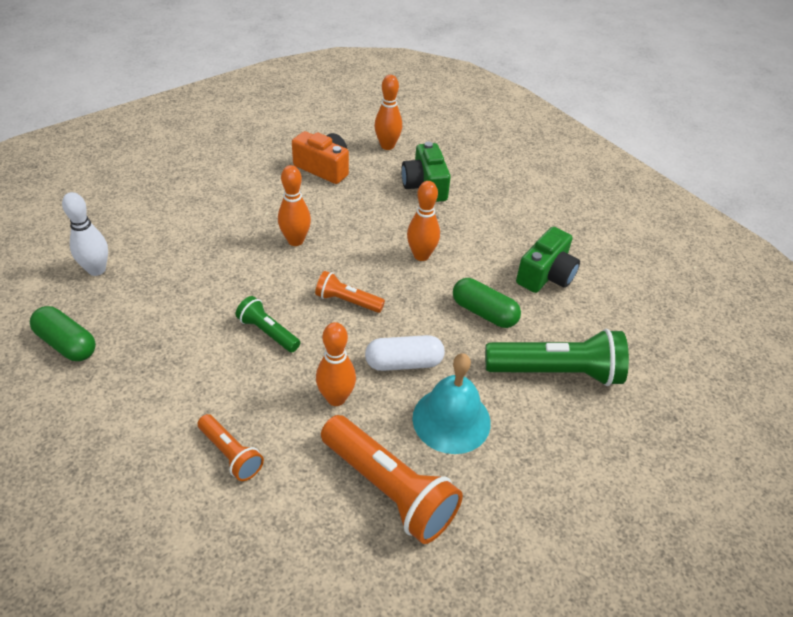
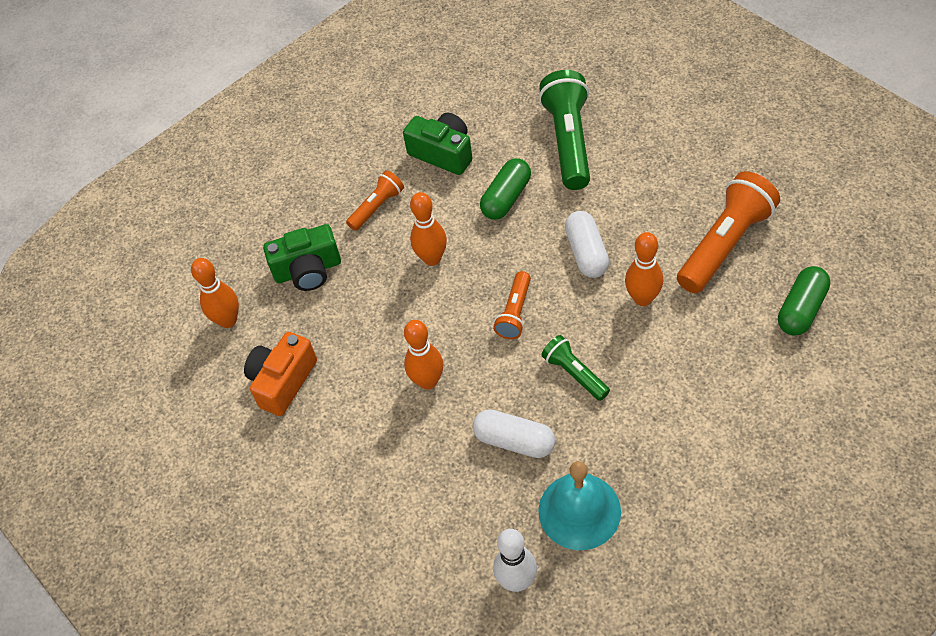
camera: 85 degrees left, 10 degrees up
green capsule [30,306,96,361] -> green capsule moved to [778,266,830,336]
orange flashlight [198,414,264,481] -> orange flashlight moved to [346,170,404,231]
green flashlight [236,296,300,353] -> green flashlight turned 105 degrees clockwise [541,335,610,401]
turquoise bell [412,353,491,454] -> turquoise bell moved to [538,461,621,550]
none -> white capsule [473,409,555,458]

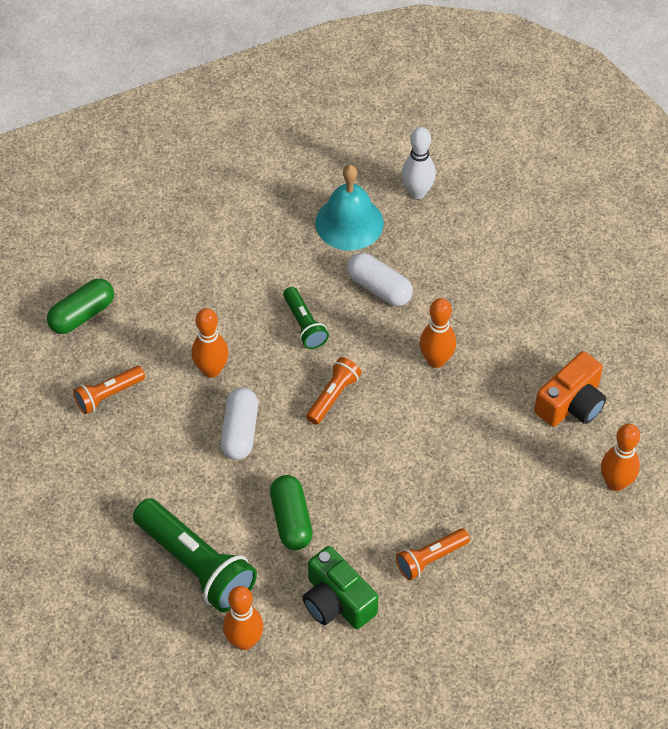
camera: 170 degrees left, 0 degrees up
green camera [263,224,341,291] -> none
orange bowling pin [410,192,447,266] -> orange bowling pin moved to [223,586,263,650]
green capsule [480,158,531,220] -> green capsule turned 60 degrees counterclockwise [270,475,313,550]
green flashlight [539,70,590,190] -> green flashlight turned 60 degrees counterclockwise [133,498,257,612]
orange flashlight [677,171,780,293] -> orange flashlight [73,366,145,414], size x0.54

